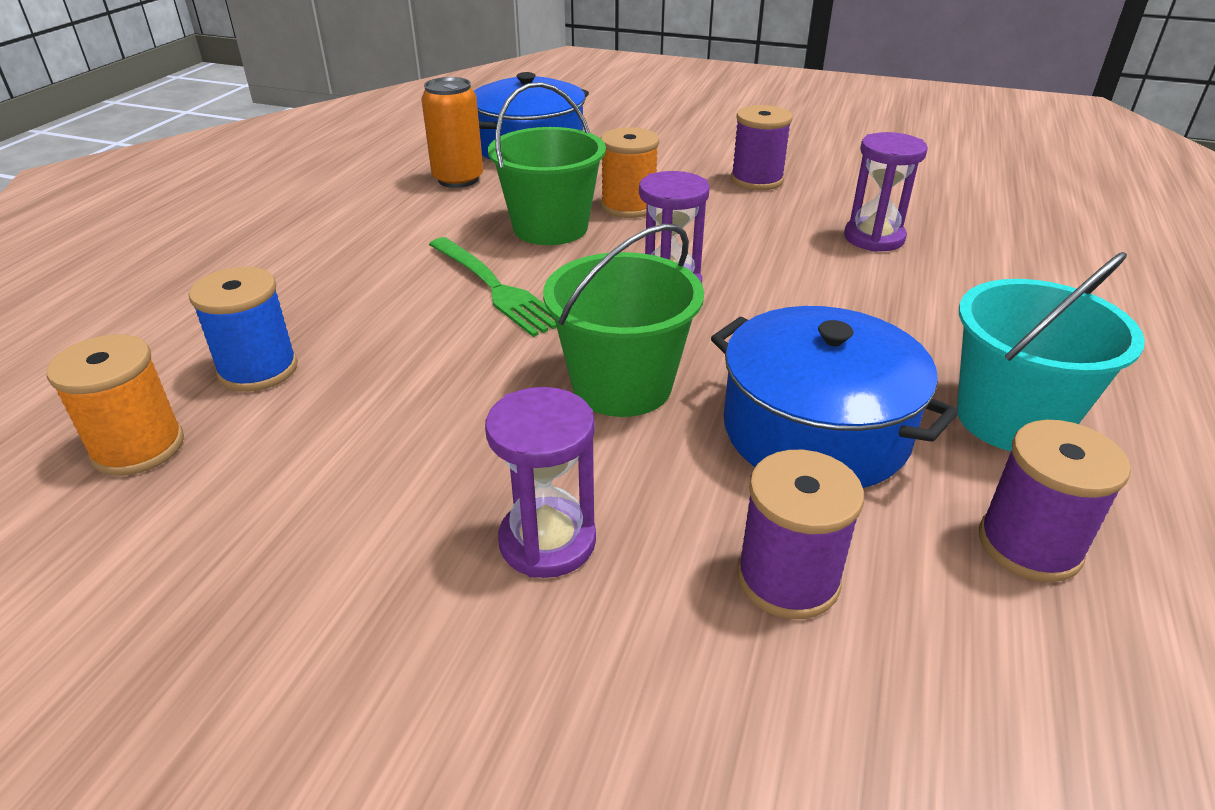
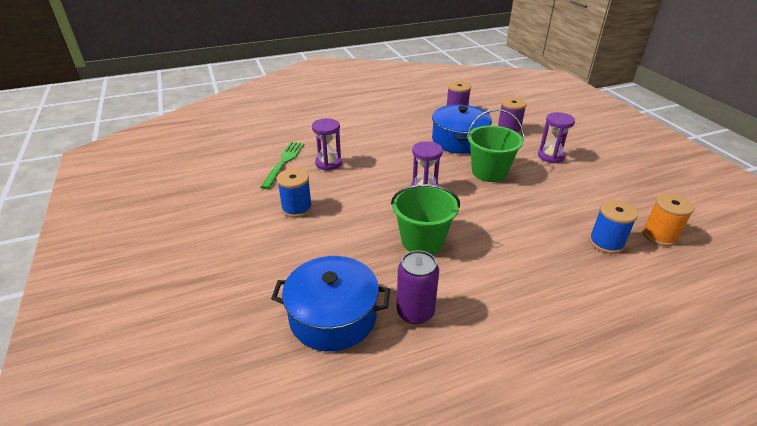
camera: 130 degrees left, 0 degrees up
orange can [421,77,483,188] -> purple can [397,250,439,324]
green fork [429,237,557,337] -> green fork moved to [261,142,305,189]
orange spool [601,127,659,218] -> none
purple spool [731,105,792,190] -> blue spool [277,168,312,218]
turquoise bucket [957,252,1145,451] -> none

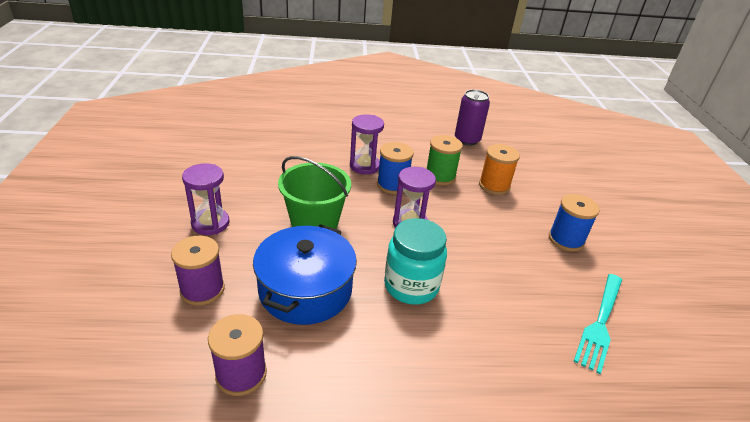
camera: 165 degrees left, 0 degrees up
green fork [261,142,305,189] -> turquoise fork [573,274,622,374]
blue pot [271,256,390,351] -> none
purple hourglass [312,118,342,171] -> purple hourglass moved to [350,114,384,174]
green bucket [391,184,460,255] -> green spool [427,135,463,185]
blue spool [589,200,638,254] -> blue spool moved to [377,142,414,194]
orange spool [642,193,695,246] -> orange spool moved to [479,144,520,195]
none -> turquoise jar [384,218,447,305]

